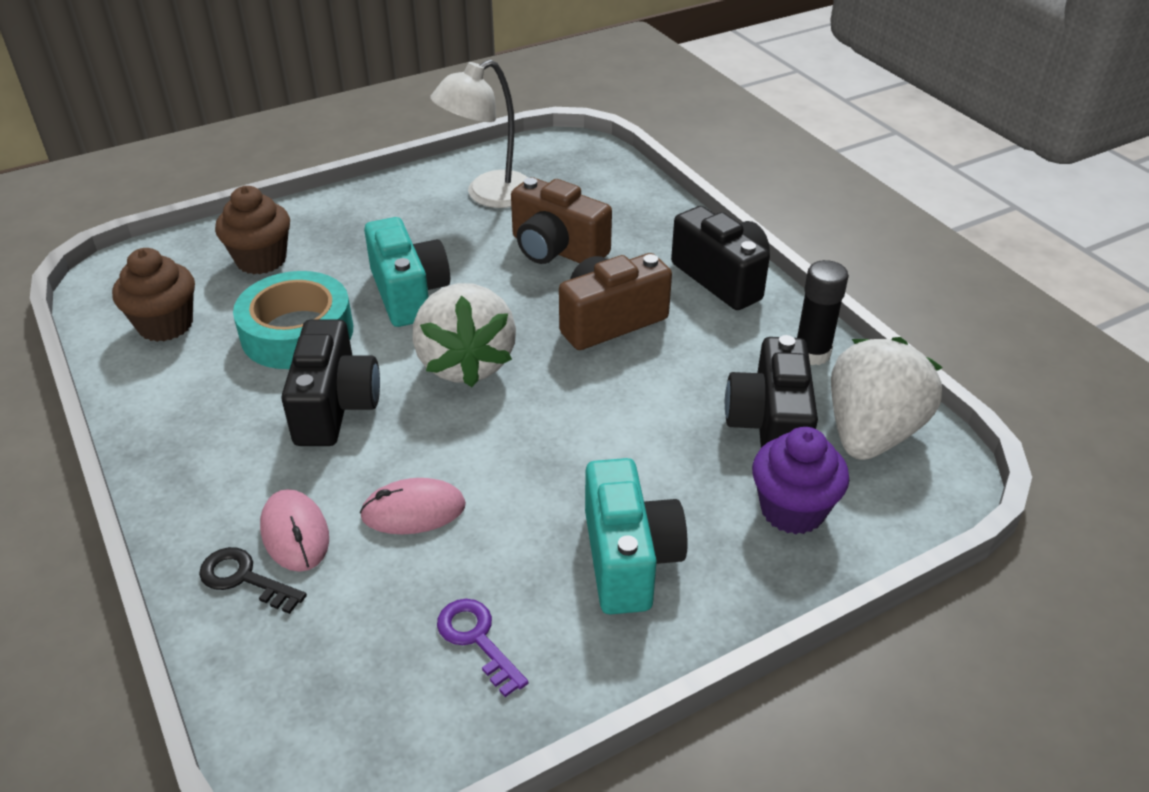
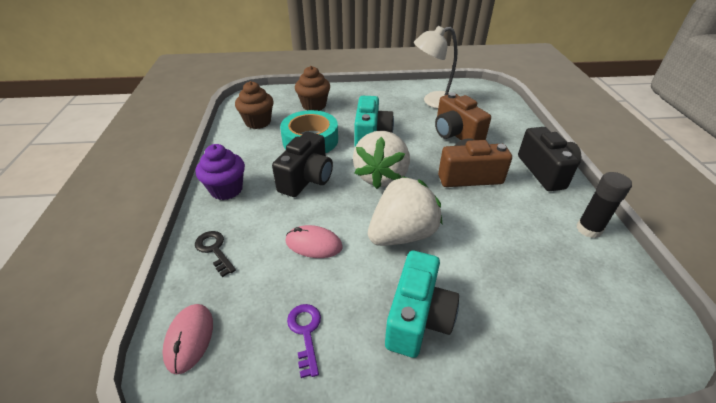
camera: 25 degrees right, 0 degrees up
pink mouse [260,489,329,572] -> pink mouse moved to [162,304,213,374]
black camera [725,335,818,448] -> none
purple cupcake [752,427,849,534] -> purple cupcake moved to [196,144,245,200]
white strawberry [831,337,943,460] -> white strawberry moved to [368,176,442,246]

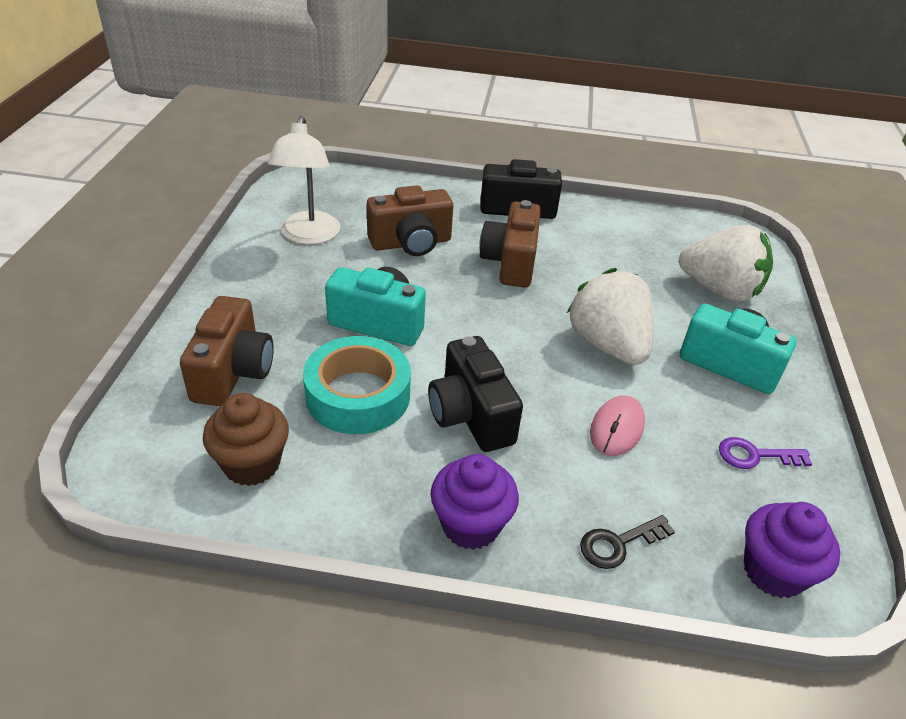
camera: 80 degrees left, 0 degrees up
pink mouse [162,304,213,374] -> purple cupcake [744,502,840,598]
black camera [272,132,333,197] -> black camera turned 150 degrees counterclockwise [428,336,523,452]
brown cupcake [295,66,330,111] -> brown camera [180,296,274,406]
white strawberry [353,131,410,189] -> white strawberry moved to [679,225,773,302]
black glue stick [577,172,632,238] -> none

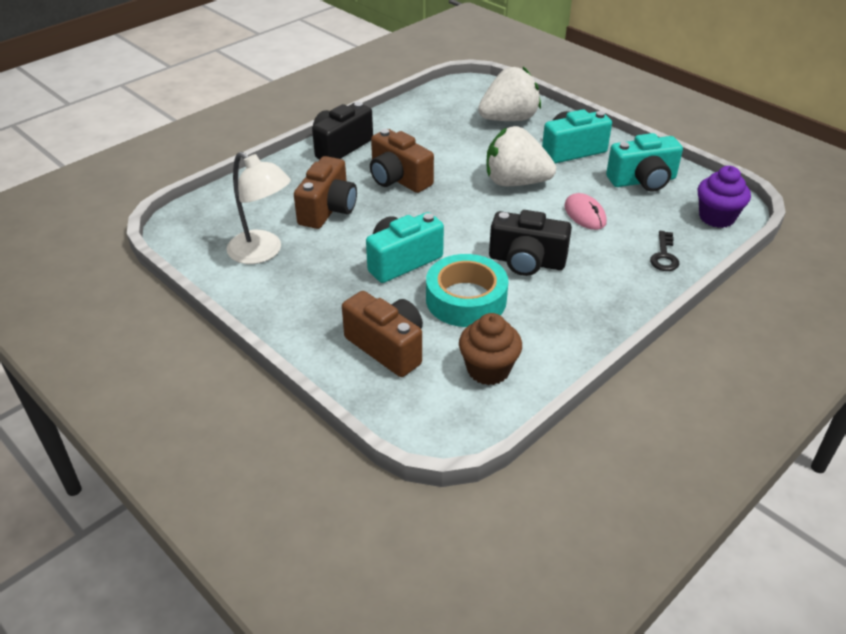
camera: 50 degrees left, 0 degrees up
purple cupcake [431,454,519,550] -> none
purple key [719,437,812,469] -> turquoise camera [606,133,683,192]

